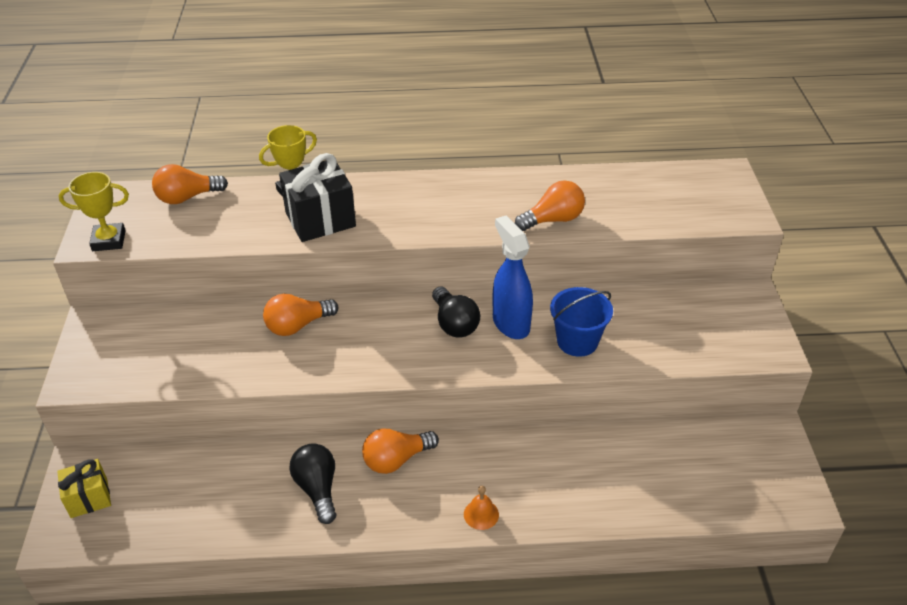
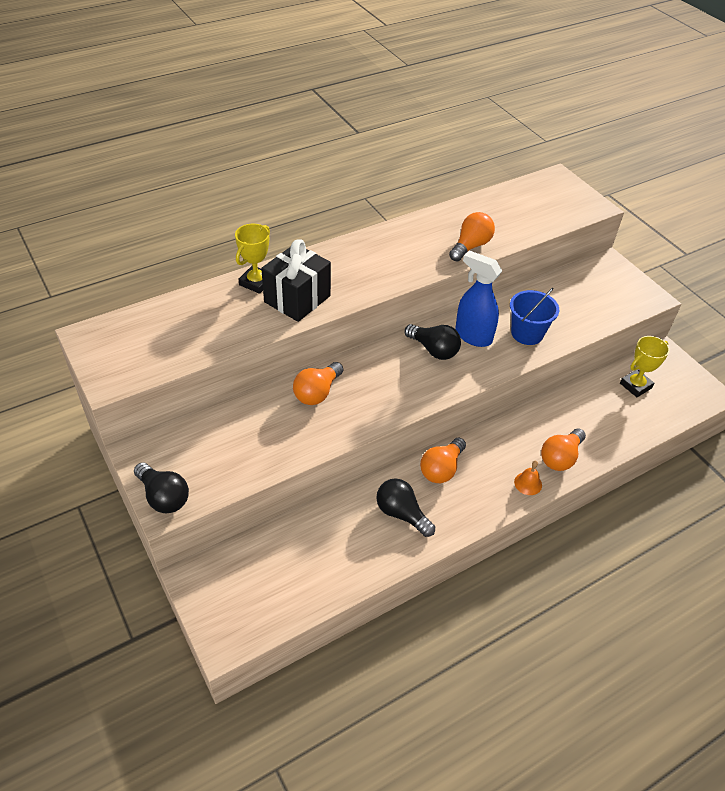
camera: 30 degrees left, 5 degrees up
yellow gift [57,459,111,518] -> none
yellow trophy [59,172,129,251] -> yellow trophy moved to [620,336,670,397]
orange light bulb [152,164,228,204] -> orange light bulb moved to [541,428,586,471]
none -> black light bulb [134,463,189,514]

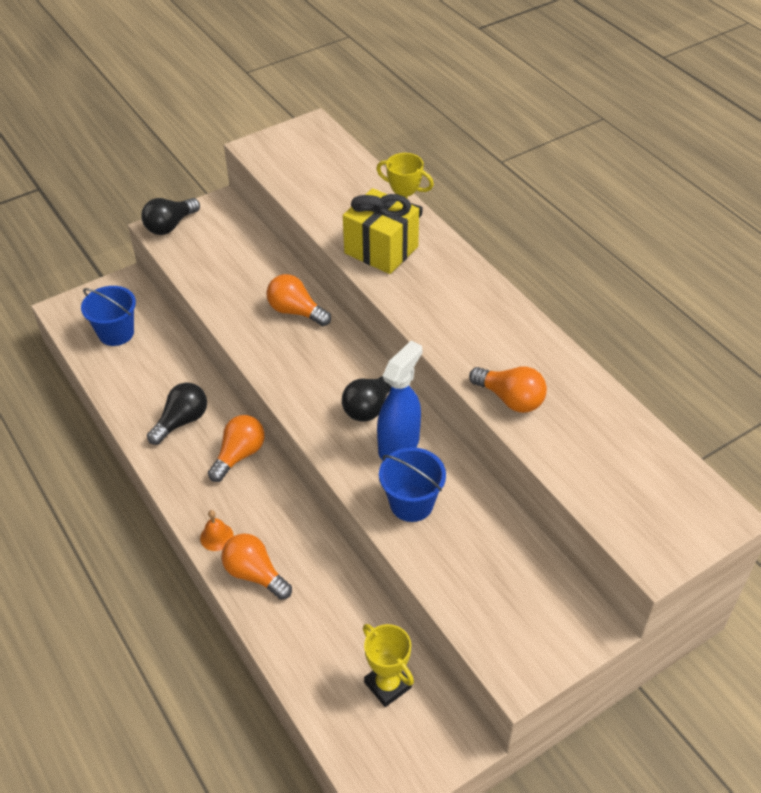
camera: 90 degrees right, 0 degrees up
black gift [261,239,331,322] -> yellow gift [343,188,419,274]
orange light bulb [420,438,466,483] -> orange light bulb turned 90 degrees clockwise [208,415,265,482]
none -> blue bucket [81,286,136,346]

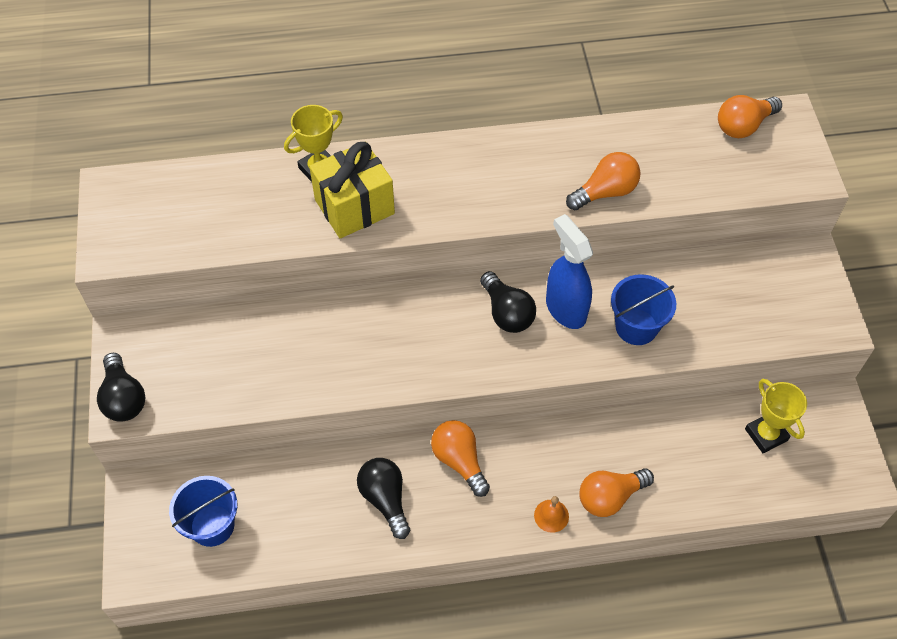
camera: 65 degrees left, 10 degrees up
orange light bulb [266,274,331,326] -> orange light bulb moved to [718,95,782,138]
yellow trophy [363,624,414,707] -> yellow trophy turned 75 degrees clockwise [745,379,807,453]

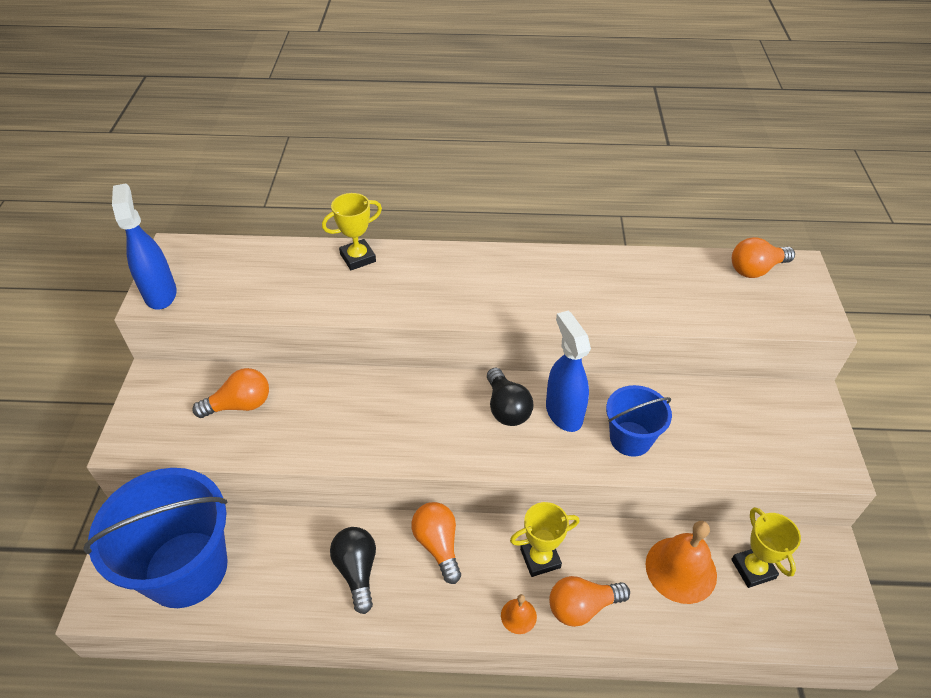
camera: 10 degrees right, 10 degrees down
black light bulb [97,353,145,422] -> none
blue bucket [169,476,237,547] -> blue bucket [83,468,228,608], size x1.88
yellow gift [309,142,395,238] -> none
orange light bulb [566,152,641,210] -> orange light bulb moved to [192,368,269,418]
none -> blue spray bottle [112,183,177,310]
none -> yellow trophy [510,502,579,577]
none -> orange bell [646,521,717,604]

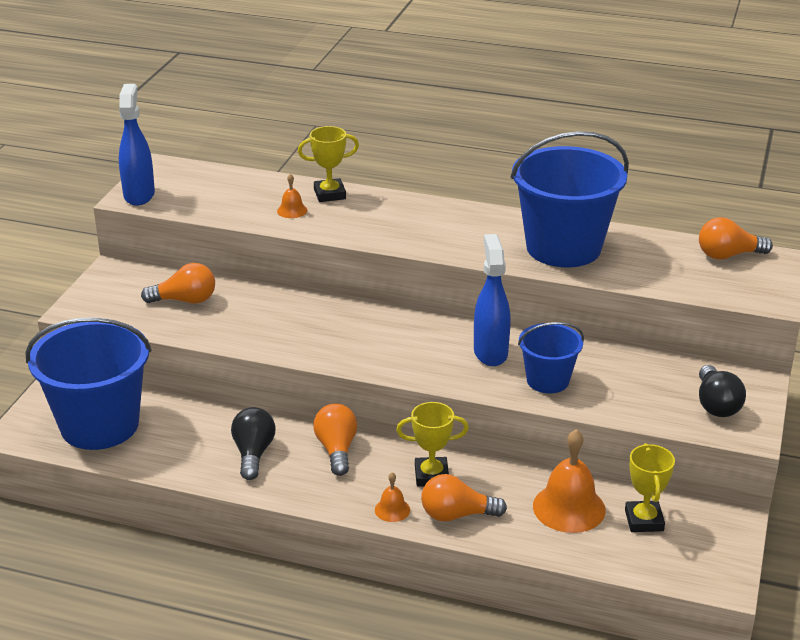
camera: 15 degrees right, 15 degrees down
black light bulb [487,368,534,426] -> black light bulb moved to [699,365,746,417]
none -> orange bell [277,173,307,218]
none -> blue bucket [510,131,629,267]

